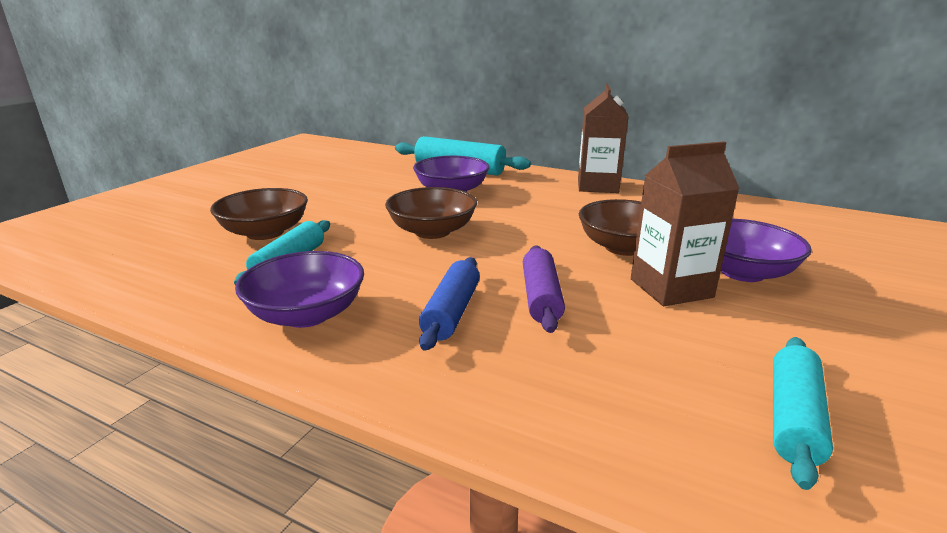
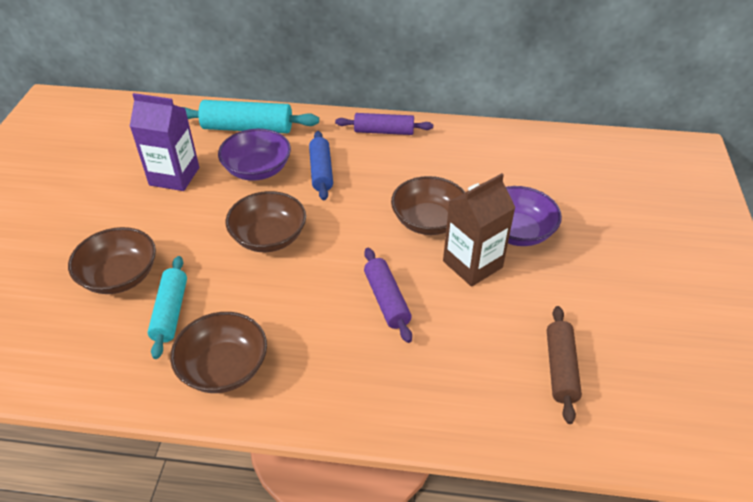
camera: 20 degrees left, 20 degrees up
purple bowl [235,251,364,328] -> brown bowl [170,312,267,393]
blue rolling pin [419,257,480,351] -> blue rolling pin moved to [309,131,333,200]
brown carton [578,84,629,193] -> purple rolling pin [335,113,433,135]
turquoise rolling pin [773,337,833,490] -> brown rolling pin [547,306,582,424]
none -> purple carton [130,93,199,191]

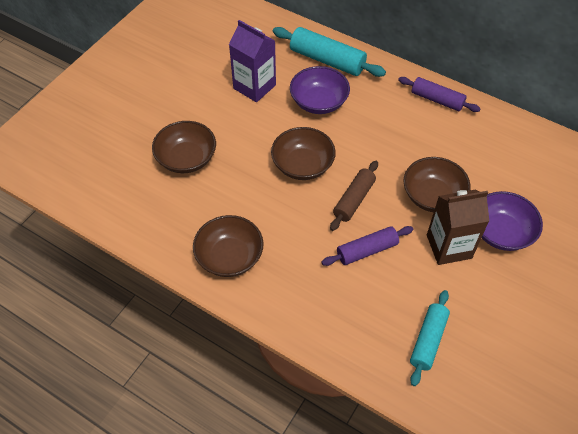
camera: 25 degrees right, 10 degrees up
turquoise rolling pin [147,256,187,359] -> turquoise rolling pin moved to [410,290,450,386]
blue rolling pin [309,131,333,200] -> none
purple rolling pin [364,248,412,343] -> purple rolling pin turned 60 degrees clockwise [322,226,413,266]
brown rolling pin [547,306,582,424] -> brown rolling pin moved to [330,161,378,231]

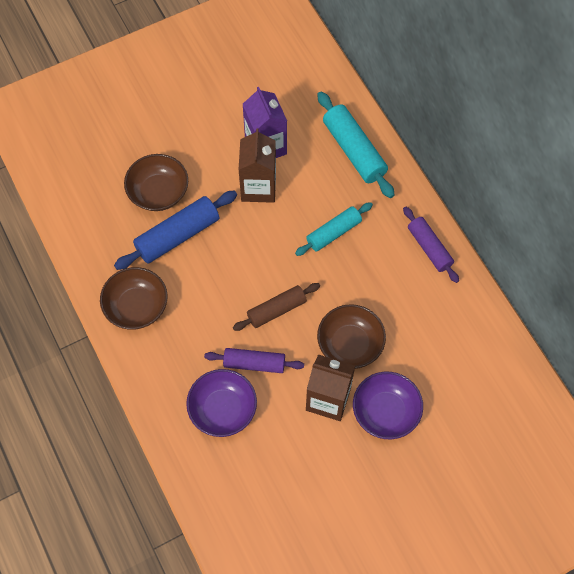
camera: 30 degrees right, 10 degrees up
brown bowl [271,127,336,180] -> none
purple bowl [290,66,350,114] -> purple bowl moved to [186,369,257,437]
turquoise rolling pin [410,290,450,386] -> turquoise rolling pin moved to [295,202,373,256]
none -> blue rolling pin [114,190,237,270]
none -> brown carton [238,129,276,203]

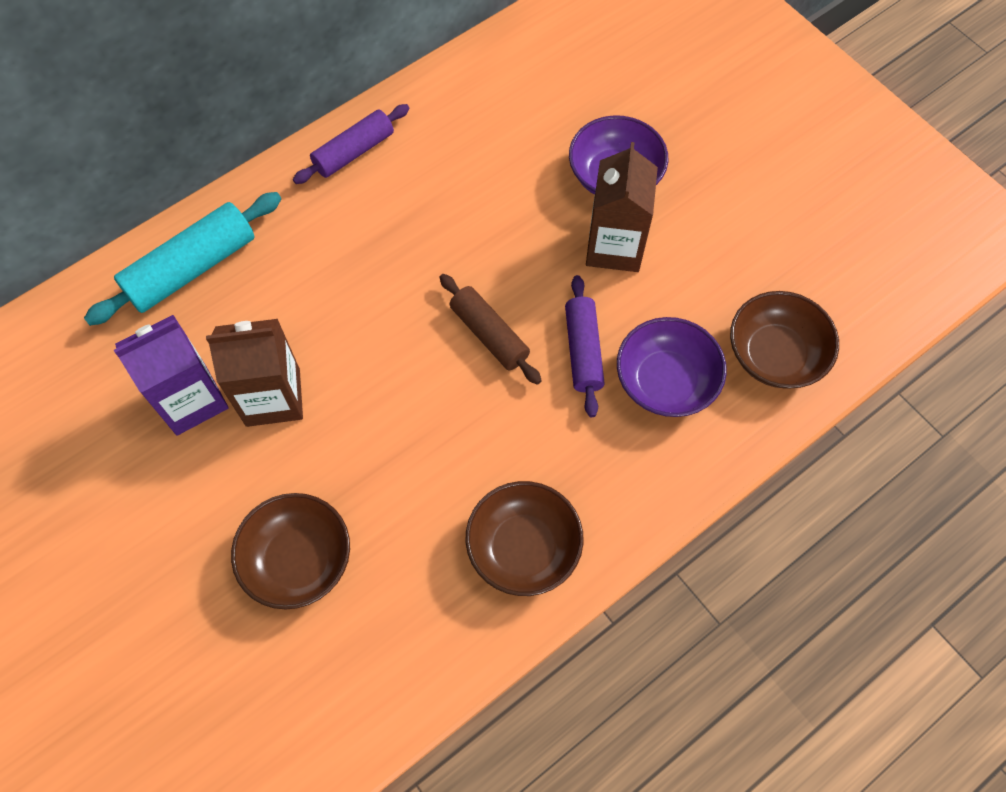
camera: 100 degrees left, 0 degrees up
blue rolling pin [114,190,237,270] -> none
turquoise rolling pin [295,202,373,256] -> none
brown bowl [317,304,386,369] -> brown bowl moved to [730,291,839,389]

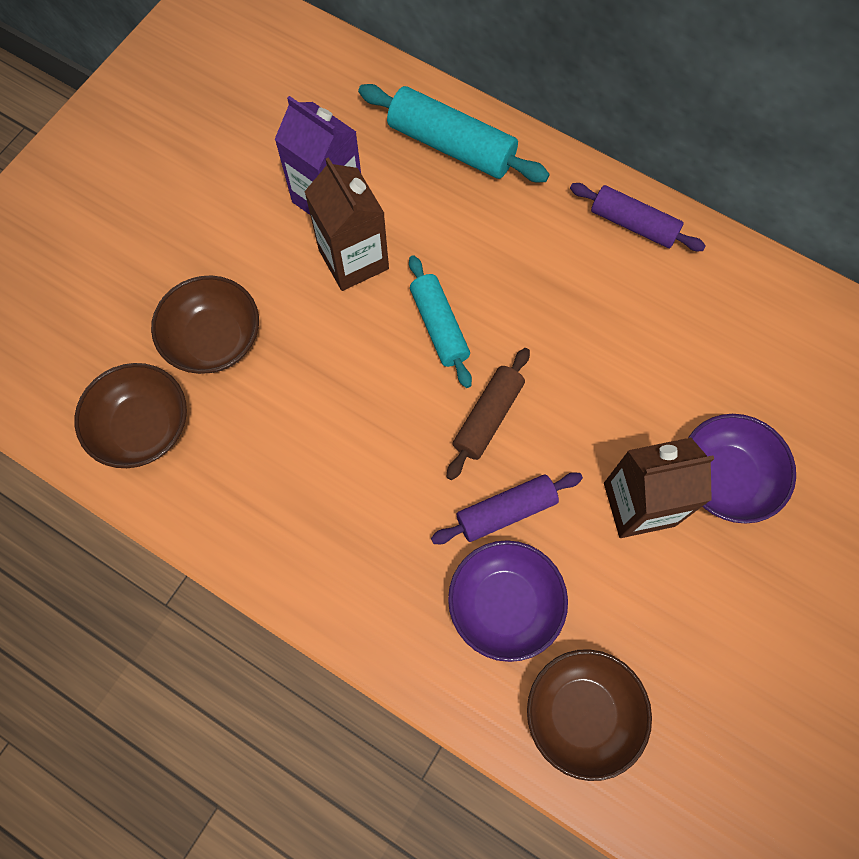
camera: 70 degrees right, 5 degrees up
brown bowl [466,481,584,596] -> brown bowl moved to [74,363,187,468]
none -> turquoise rolling pin [409,255,472,388]

